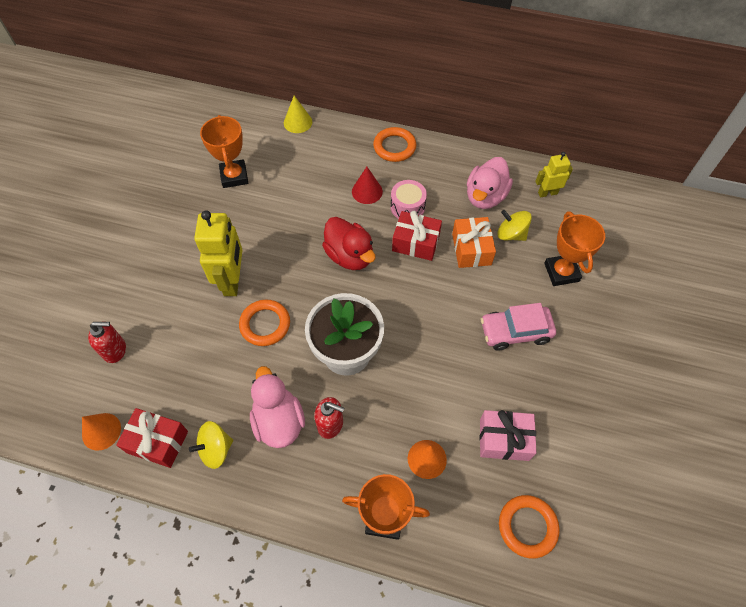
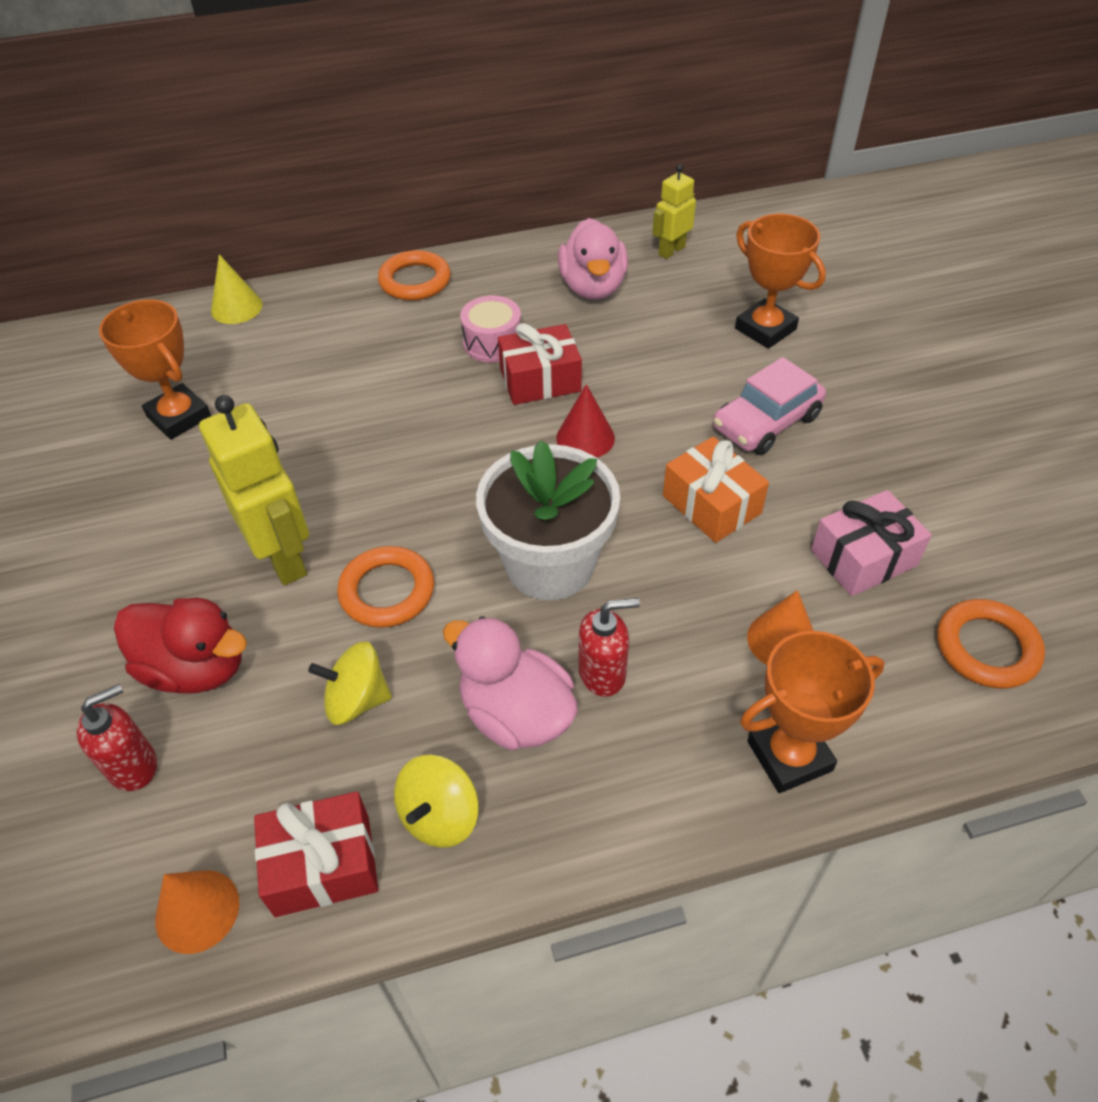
camera: 30 degrees left, 10 degrees down
red duck [322,217,375,270] -> red duck moved to [114,597,247,693]
red cone [352,167,383,204] -> red cone moved to [556,384,615,458]
orange gift [452,217,496,268] -> orange gift moved to [663,437,769,543]
yellow spinning top [497,210,532,241] -> yellow spinning top moved to [308,641,392,725]

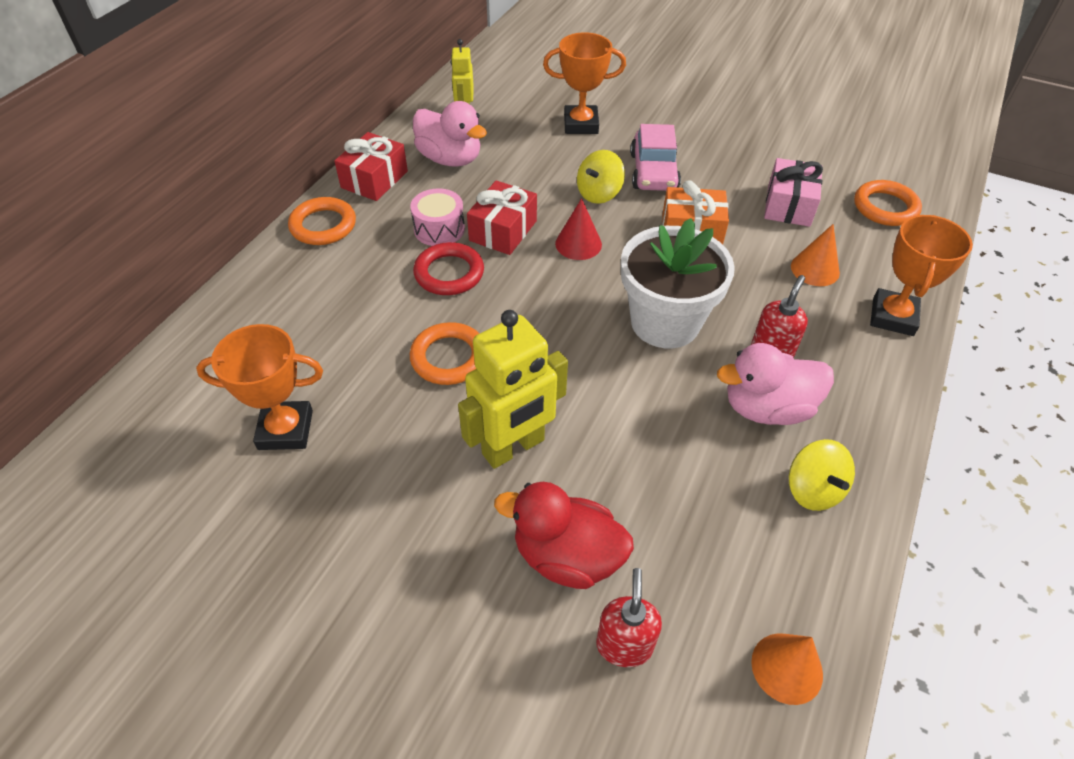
camera: 50 degrees left, 0 degrees up
red duck [114,597,247,693] -> red duck turned 135 degrees counterclockwise [494,482,634,589]
yellow robot [199,395,309,585] -> yellow robot turned 135 degrees clockwise [458,310,568,469]
yellow cone [211,254,263,324] -> none
red gift [254,791,378,917] -> red gift moved to [334,132,408,201]
yellow spinning top [308,641,392,725] -> yellow spinning top moved to [577,150,625,204]
orange ring [337,546,434,628] -> orange ring moved to [410,322,480,385]
none -> red ring [413,242,484,295]

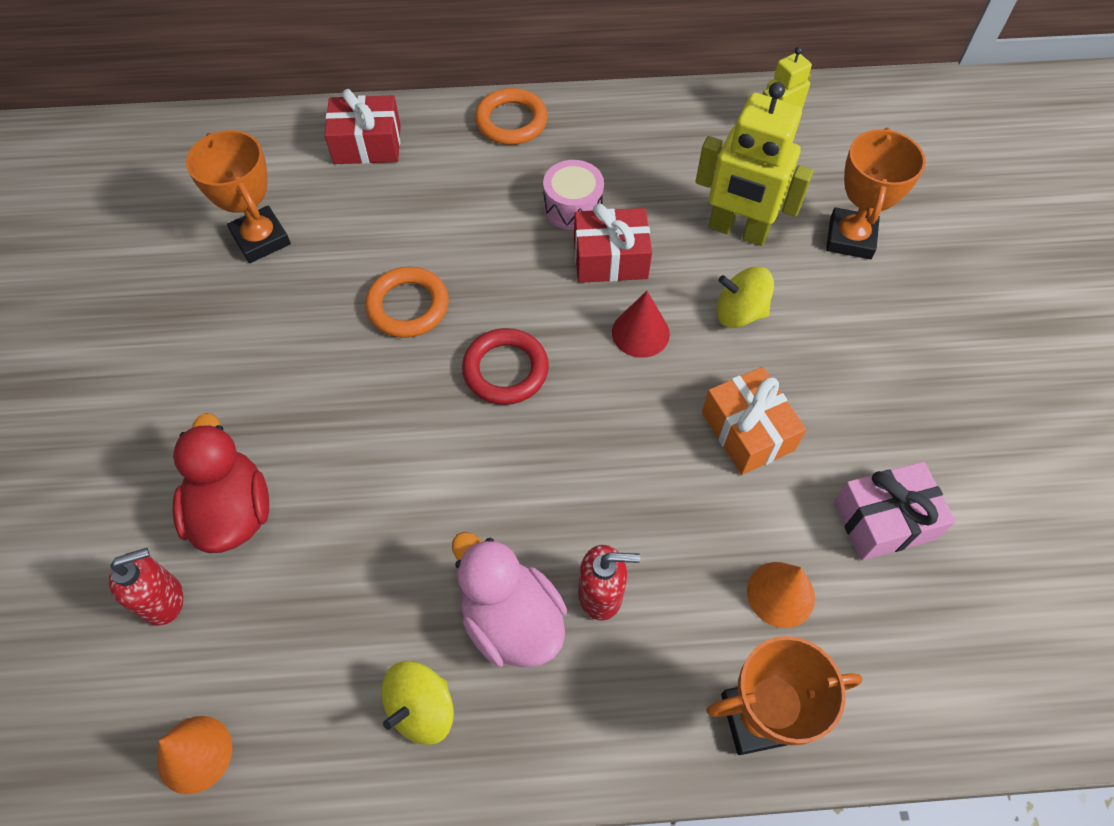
camera: 60 degrees right, 10 degrees up
red gift [334,132,408,201] -> red gift moved to [325,89,401,164]
pink duck [413,101,487,167] -> none
red ring [413,242,484,295] -> red ring moved to [462,328,549,405]
yellow robot [458,310,568,469] -> yellow robot moved to [695,82,813,246]
orange trophy [543,32,626,134] -> orange trophy turned 45 degrees clockwise [826,128,926,259]
white flower pot [621,218,735,348] -> none
pink car [630,124,681,191] -> none
orange ring [854,180,922,226] -> none

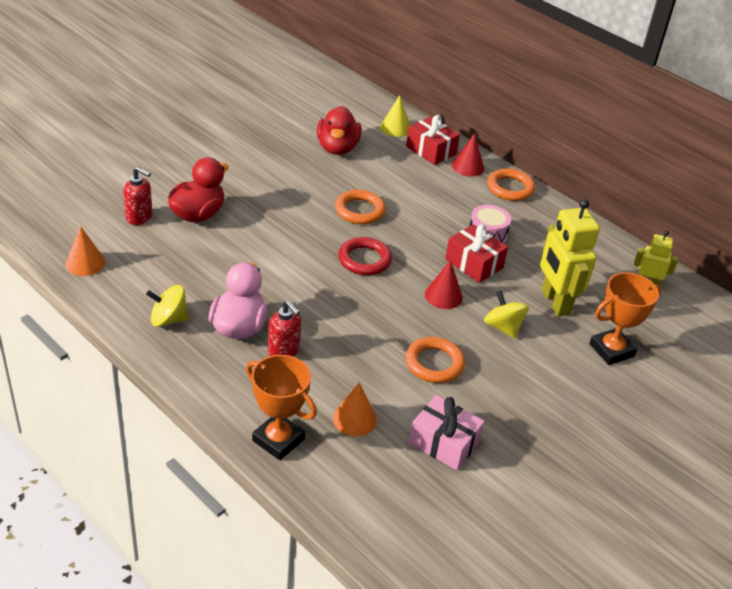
camera: 45 degrees right, 20 degrees down
orange trophy [186,130,291,263] -> red duck [317,106,361,155]
orange gift [702,367,806,475] -> orange ring [405,337,465,383]
none -> yellow cone [380,95,410,137]
none -> red cone [452,133,484,177]

